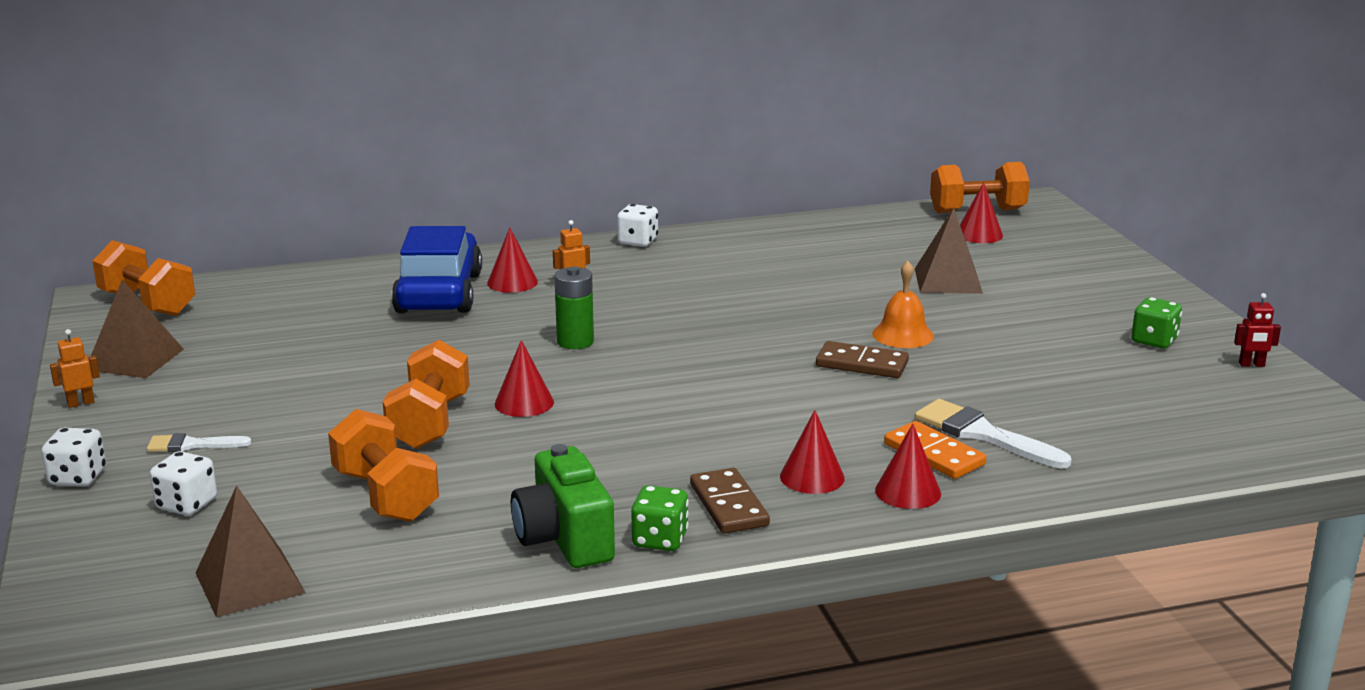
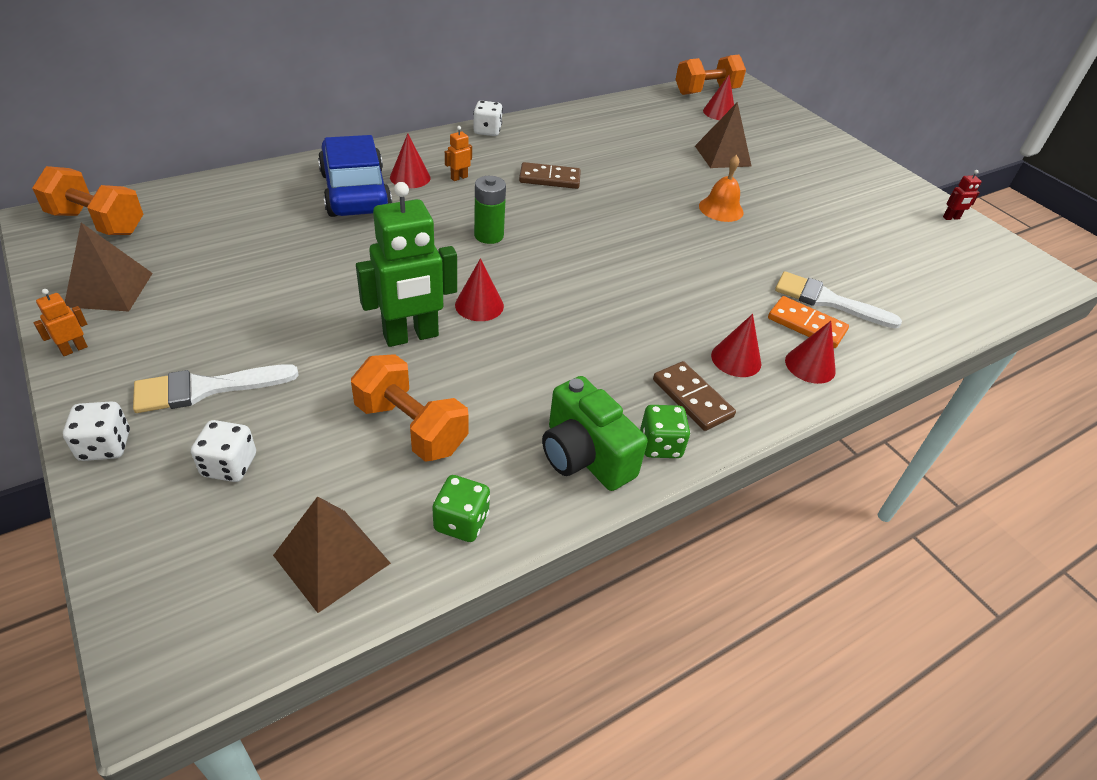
camera: 20 degrees left, 20 degrees up
white brush [147,433,252,452] -> white brush [133,364,299,413], size x1.68
orange dumbbell [383,340,470,449] -> green robot [356,182,457,347]
brown domino [816,341,909,378] -> brown domino moved to [519,162,581,189]
green dice [1131,297,1182,349] -> green dice moved to [432,475,490,542]

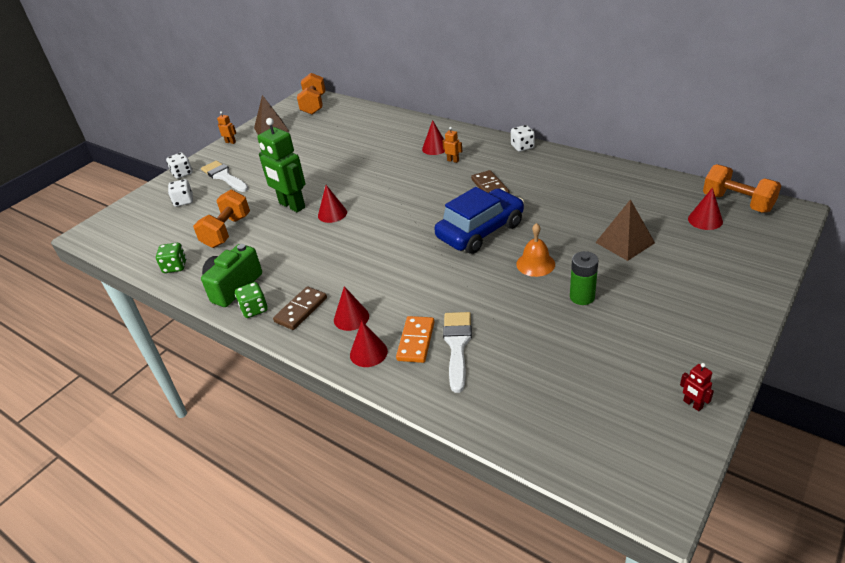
camera: 75 degrees right, 5 degrees down
brown pyramid [273,496,391,613] -> none
blue car [318,135,392,217] -> blue car moved to [434,187,524,254]
green battery [474,176,506,244] -> green battery moved to [570,251,599,305]

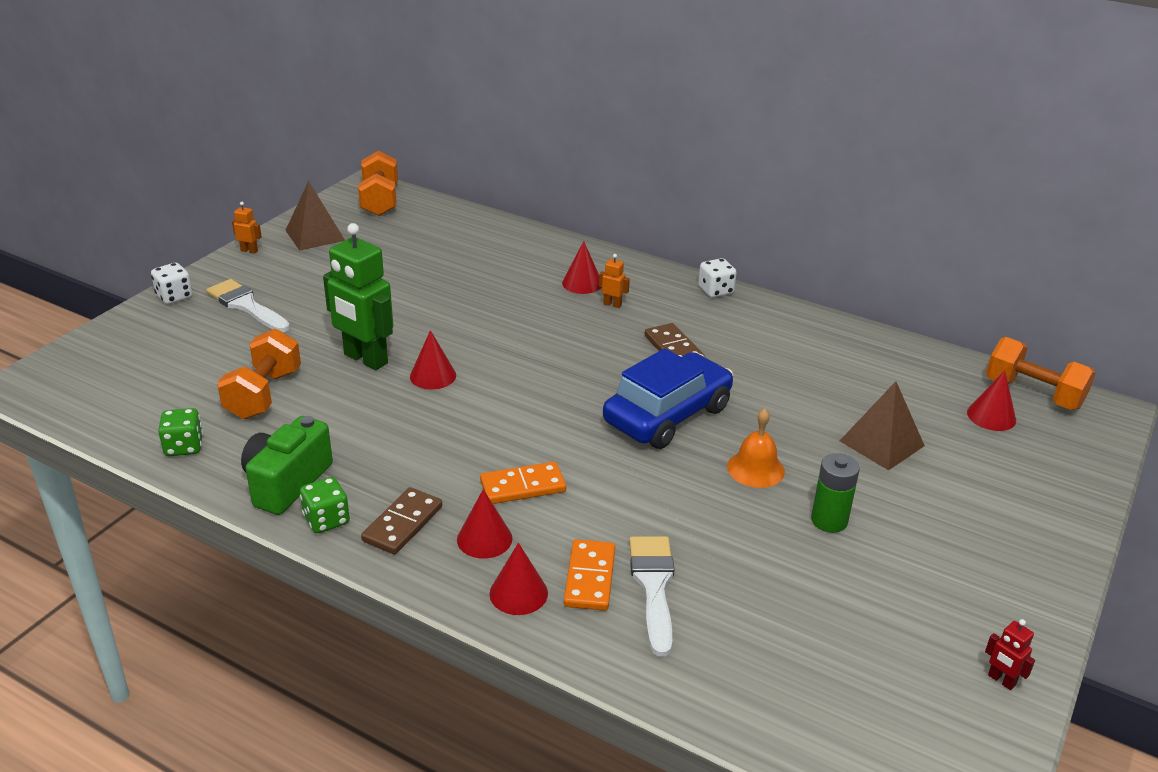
camera: 10 degrees left, 5 degrees down
white dice [168,179,193,207] -> none
none -> orange domino [480,462,566,504]

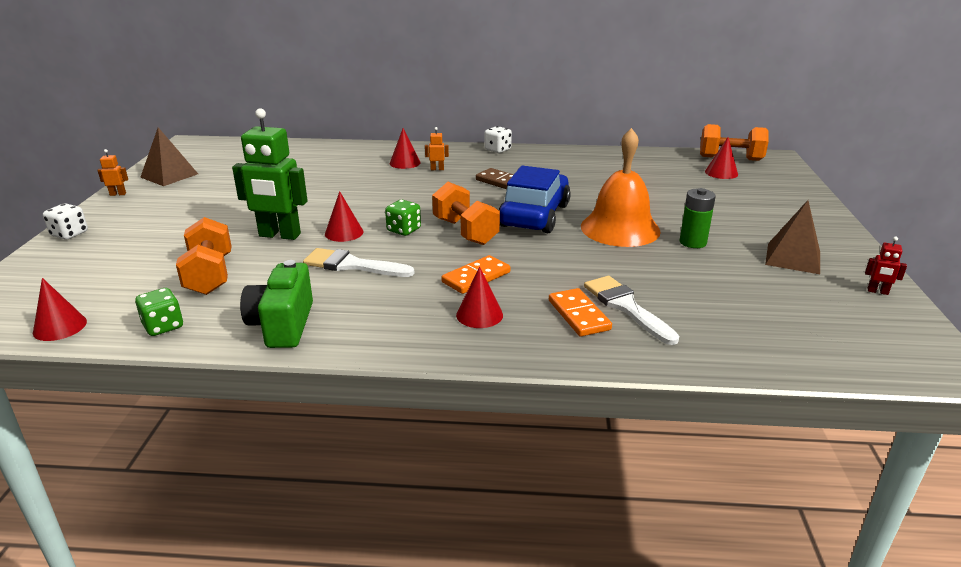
camera: 25 degrees left, 5 degrees down
white brush [206,279,290,332] -> white brush moved to [303,248,414,277]
green dice [300,477,350,533] -> green dice moved to [385,200,421,236]
orange dumbbell [358,151,398,216] -> orange dumbbell moved to [432,182,500,245]
brown domino [361,487,442,555] -> none
red cone [489,543,548,615] -> red cone moved to [33,278,87,341]
orange bell [727,408,785,488] -> orange bell [581,128,661,247], size x1.84
brown pyramid [840,381,925,470] -> brown pyramid moved to [765,200,820,274]

